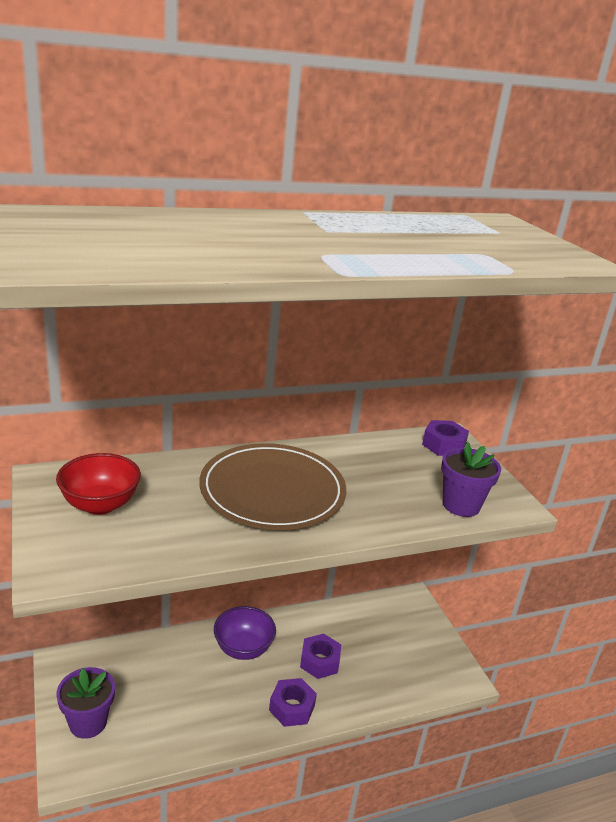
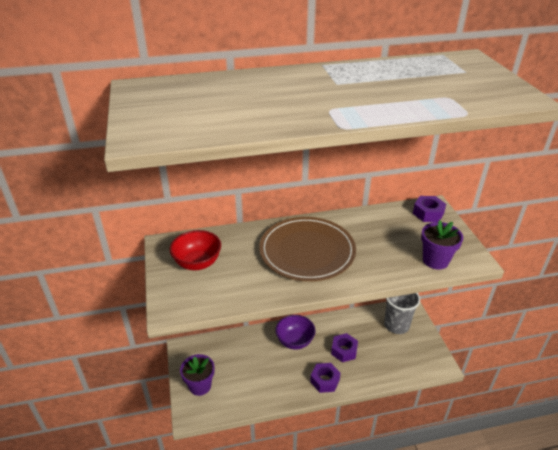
camera: 10 degrees right, 10 degrees up
none -> grey cup [384,293,420,334]

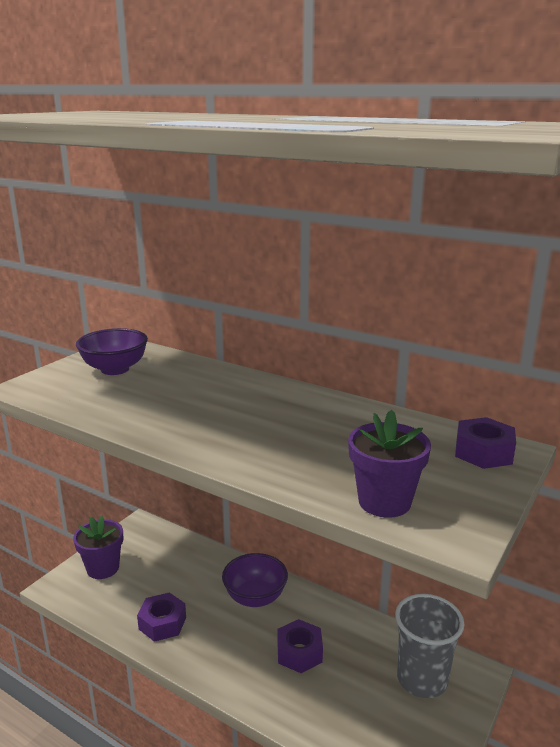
camera: 45 degrees right, 15 degrees down
red bowl [170,230,221,270] -> purple bowl [76,328,148,375]
brown plate [259,217,356,281] -> none
purple nut [310,363,341,393] -> purple nut moved to [137,592,186,642]

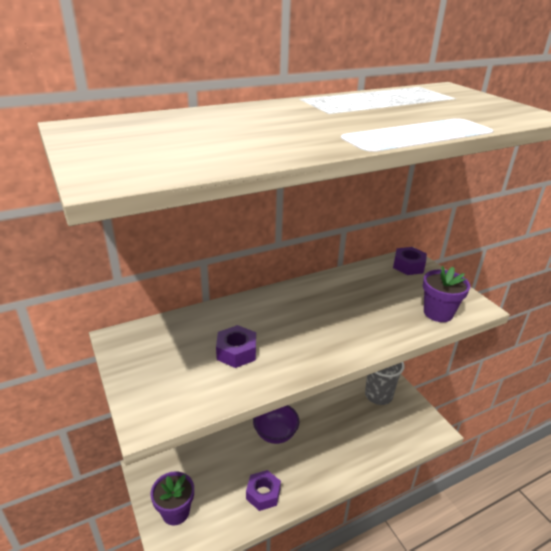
camera: 60 degrees left, 10 degrees up
purple bowl [76,328,148,375] -> none
purple nut [277,619,323,673] -> purple nut moved to [216,325,256,368]

